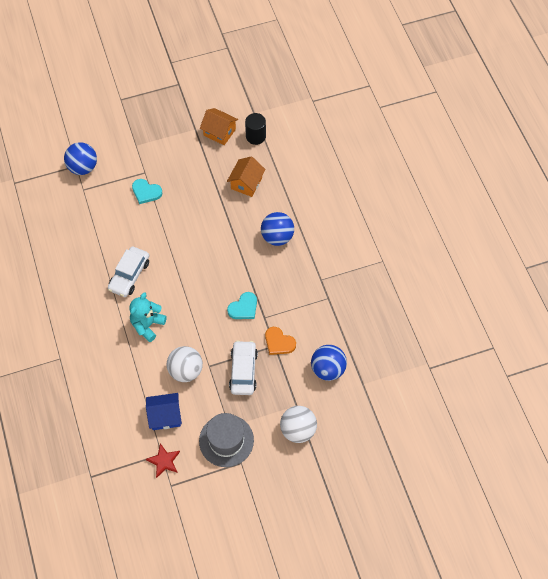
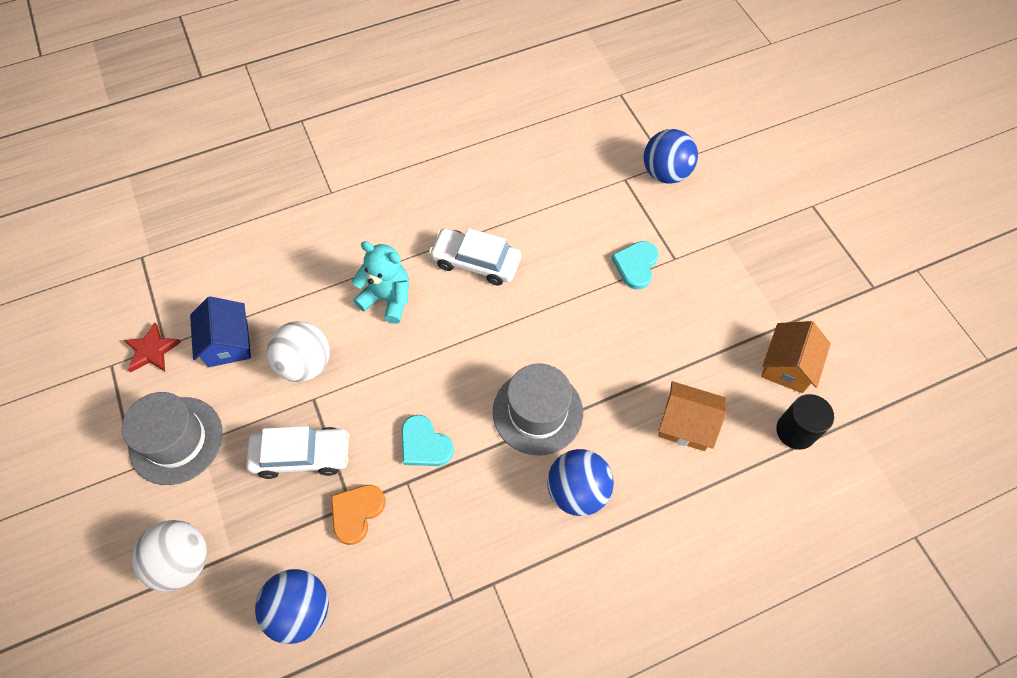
camera: 85 degrees right, 0 degrees up
none -> grey hat [493,364,583,455]

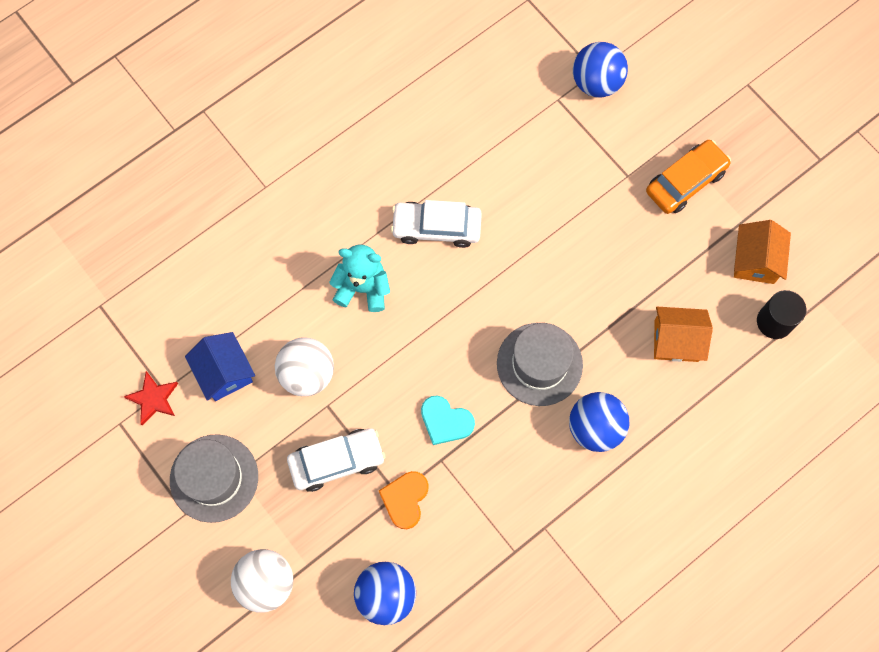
camera: 15 degrees left, 10 degrees up
turquoise heart [611,241,658,290] -> none
none -> orange car [646,140,731,214]

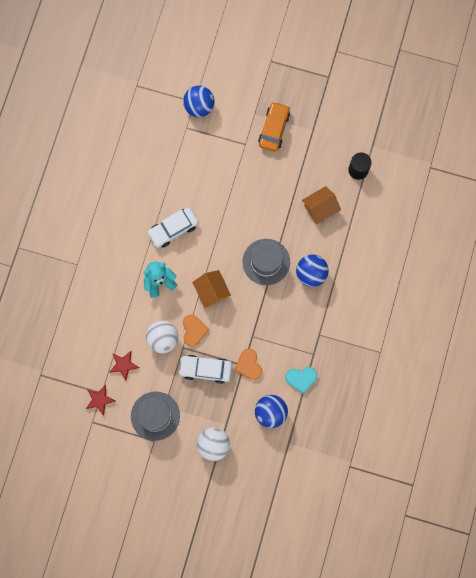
camera: 35 degrees left, 5 degrees up
blue house [185,332,255,401] -> red star [109,351,139,380]
white car [287,428,386,492] -> white car turned 120 degrees counterclockwise [179,355,232,384]
turquoise heart [421,395,475,445] -> turquoise heart moved to [285,367,317,394]
orange house [734,220,791,284] -> orange house moved to [192,270,231,308]
none -> orange heart [183,315,209,346]

